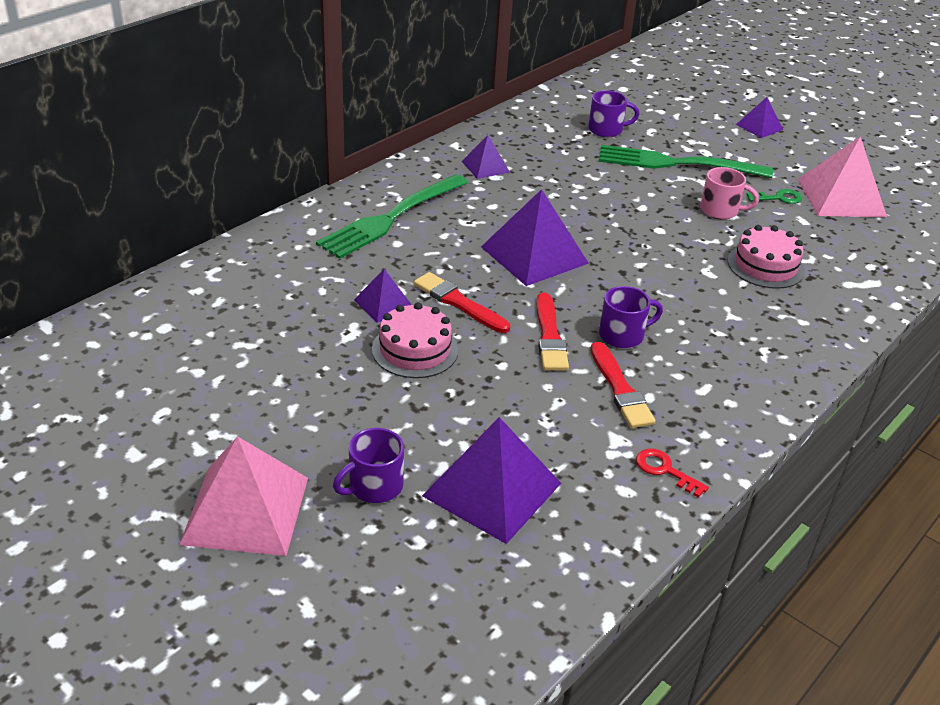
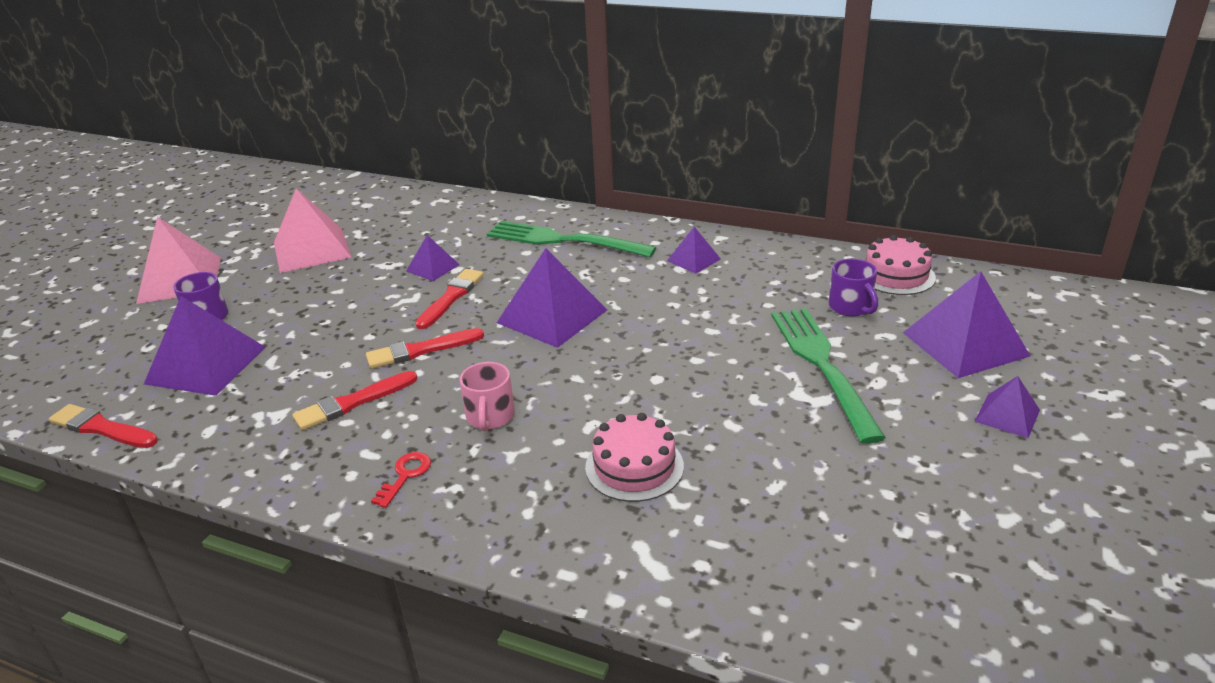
camera: 75 degrees right, 5 degrees down
pink cake [372,302,458,378] -> pink cake moved to [866,235,936,295]
purple mug [599,286,663,348] -> none
red key [636,449,709,498] -> red key moved to [371,452,431,508]
pink mug [700,167,759,220] -> pink mug moved to [460,362,515,431]
green key [746,189,802,204] -> none
pink pyramid [798,136,887,217] -> pink pyramid moved to [274,189,352,273]
none -> red brush [49,404,158,448]
none -> purple pyramid [903,271,1030,378]

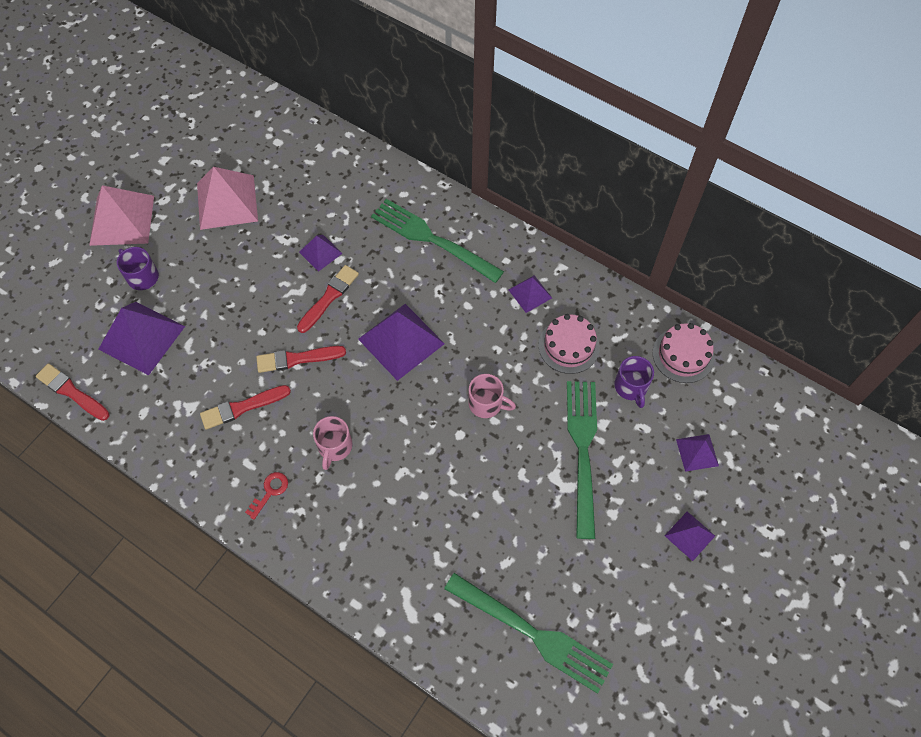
camera: 10 degrees right, 30 degrees up
pink cake [585,413,684,502] -> pink cake moved to [538,314,600,374]
purple pyramid [903,271,1030,378] -> purple pyramid [676,434,719,472], size x0.53
none -> green fork [444,573,613,694]
none -> pink mug [468,374,516,418]

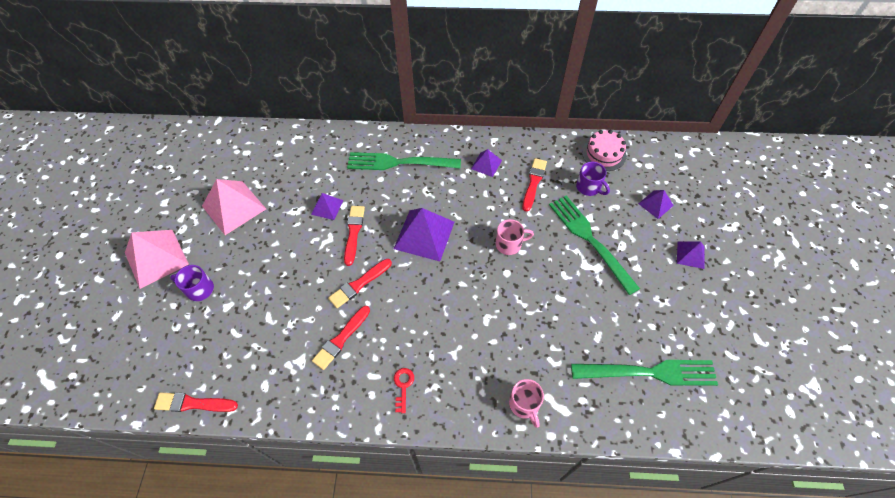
camera: 30 degrees left, 5 degrees down
purple pyramid [98,302,185,375] -> none
pink mug [313,416,353,470] -> pink mug moved to [509,379,544,428]
pink cake [538,314,600,374] -> red brush [522,158,547,212]

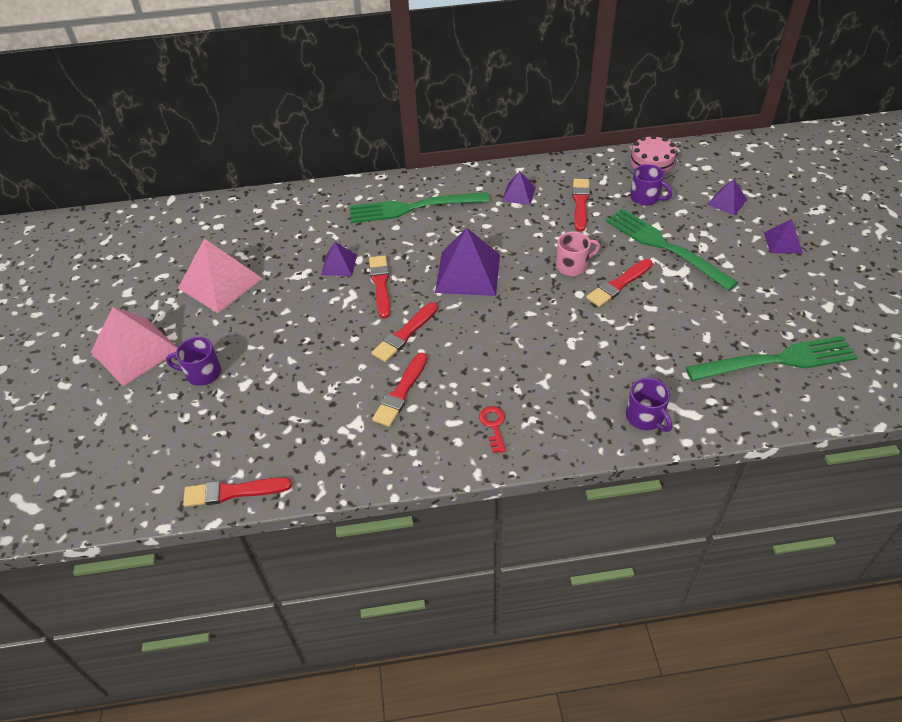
camera: 10 degrees left, 10 degrees down
pink mug [509,379,544,428] -> purple mug [626,378,672,432]
none -> red brush [586,259,653,307]

